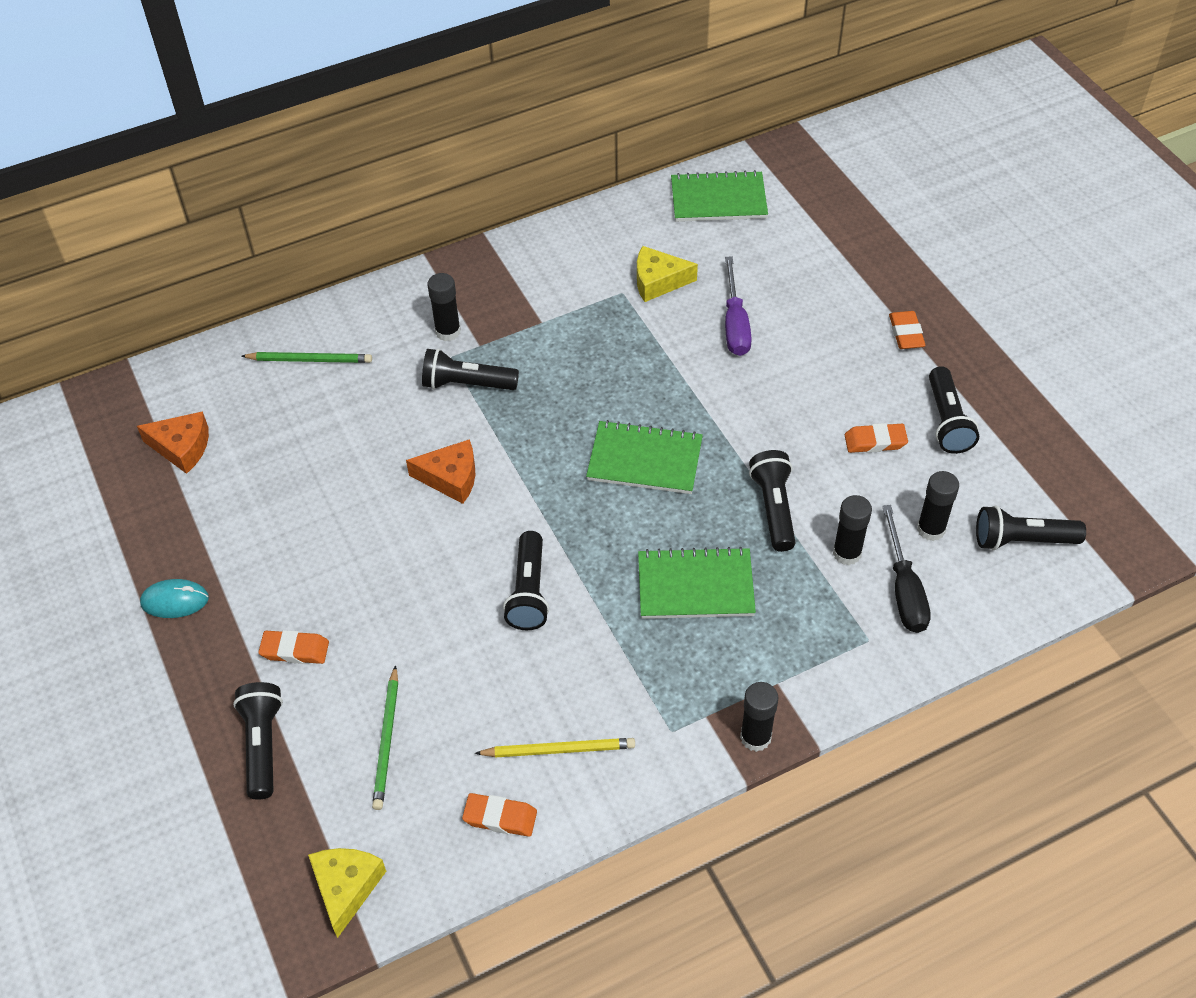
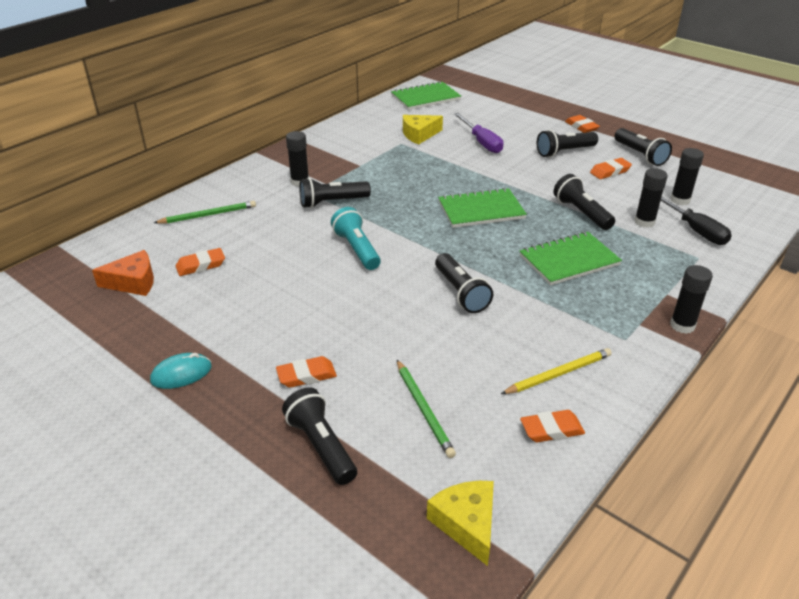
camera: 25 degrees left, 15 degrees down
orange cheese [406,439,476,504] -> turquoise flashlight [331,207,381,270]
black flashlight [976,505,1086,550] -> black flashlight moved to [537,130,598,157]
none -> orange eraser [176,248,225,276]

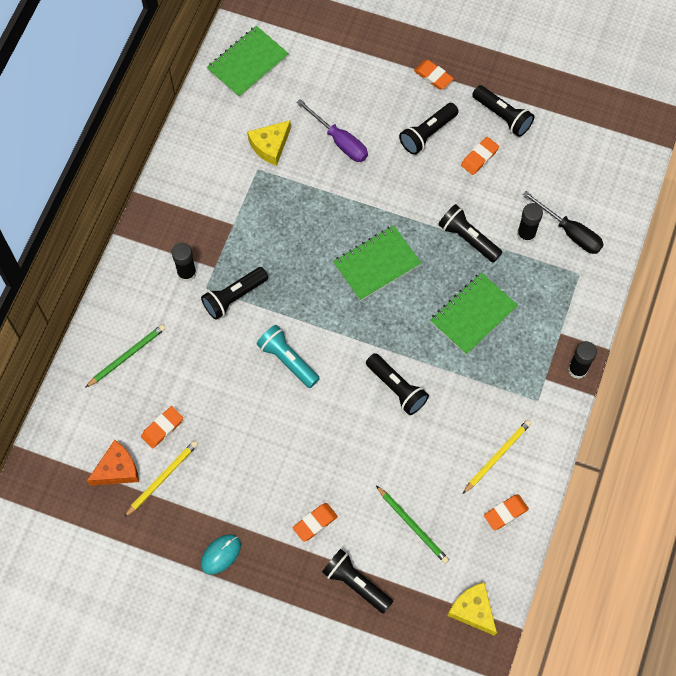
camera: 20 degrees left, 30 degrees up
black glue stick [670,148,704,205] -> none
none -> yellow pencil [124,441,198,517]

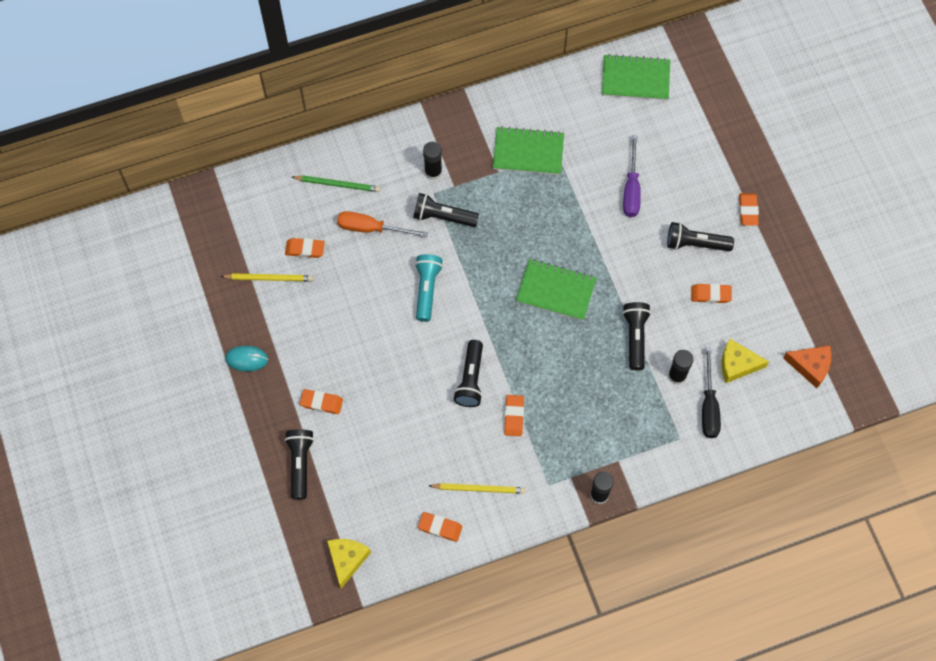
camera: 50 degrees right, 0 degrees up
orange cheese [87,440,139,486] -> orange cheese moved to [783,345,832,388]
yellow cheese [247,120,291,166] -> yellow cheese moved to [721,339,769,383]
green pencil [376,485,449,564] -> none
green notebook [430,272,518,355] -> green notebook moved to [493,126,564,175]
black flashlight [473,85,534,137] -> none
none -> orange screwdriver [337,211,428,237]
none -> orange eraser [504,395,524,436]

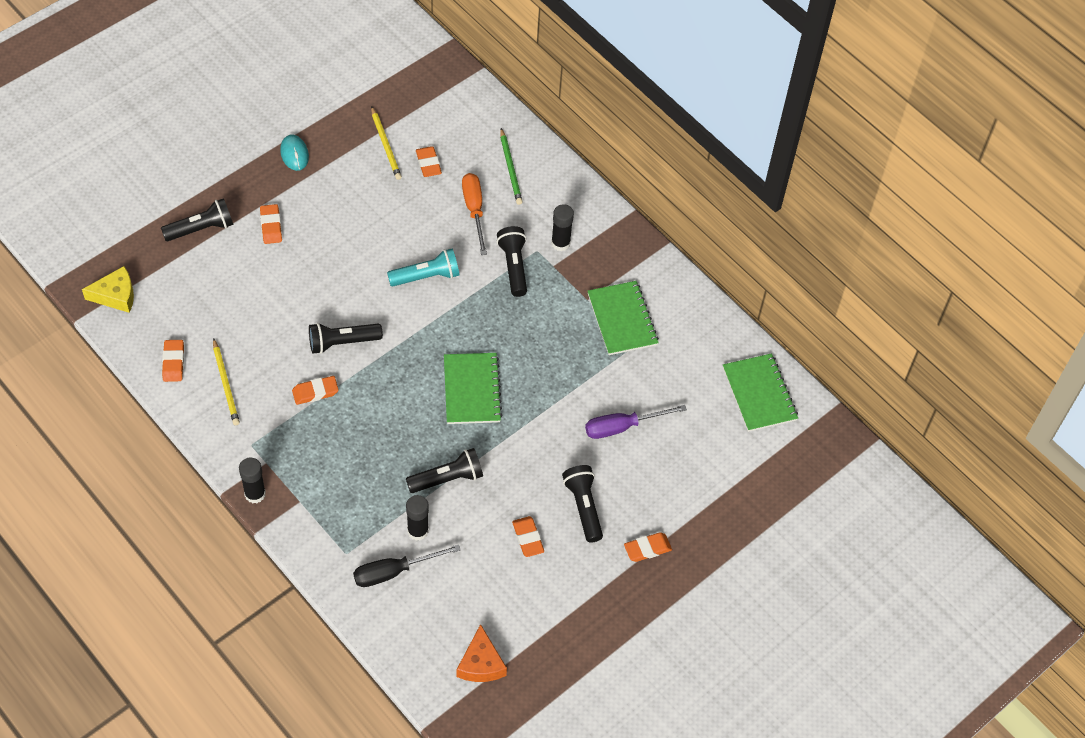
camera: 65 degrees right, 10 degrees down
yellow cheese [721,339,769,383] -> none

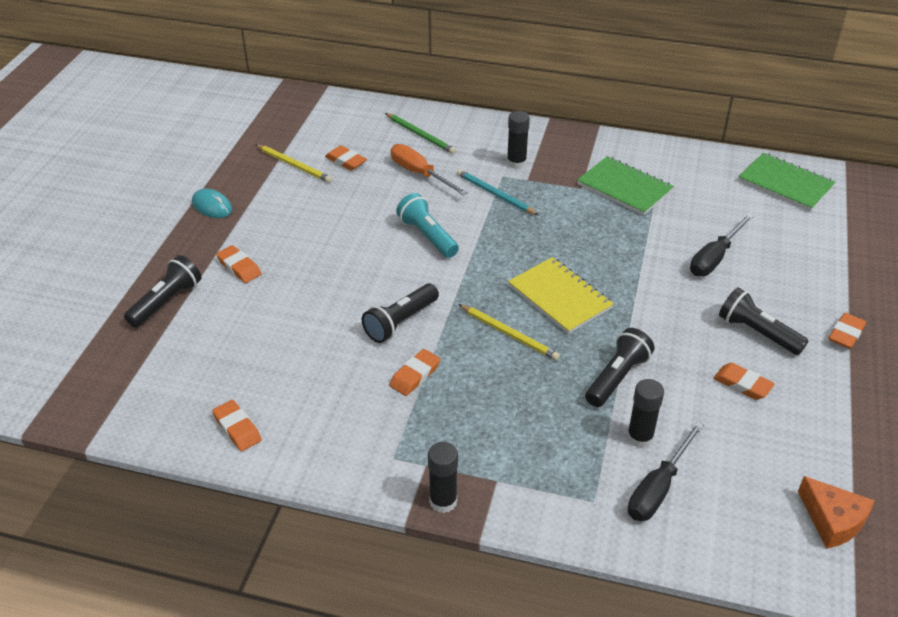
camera: 30 degrees left, 15 degrees down
yellow cheese [82,266,134,313] -> none
yellow pencil [213,338,240,425] -> yellow pencil moved to [458,304,560,361]
turquoise flashlight [387,248,460,286] -> turquoise flashlight turned 75 degrees counterclockwise [396,193,459,258]
green notebook [444,353,503,424] -> yellow notebook [508,257,614,334]
black flashlight [496,226,527,297] -> turquoise pencil [457,169,538,215]
purple screwdriver [585,405,687,439] -> black screwdriver [690,214,754,276]

